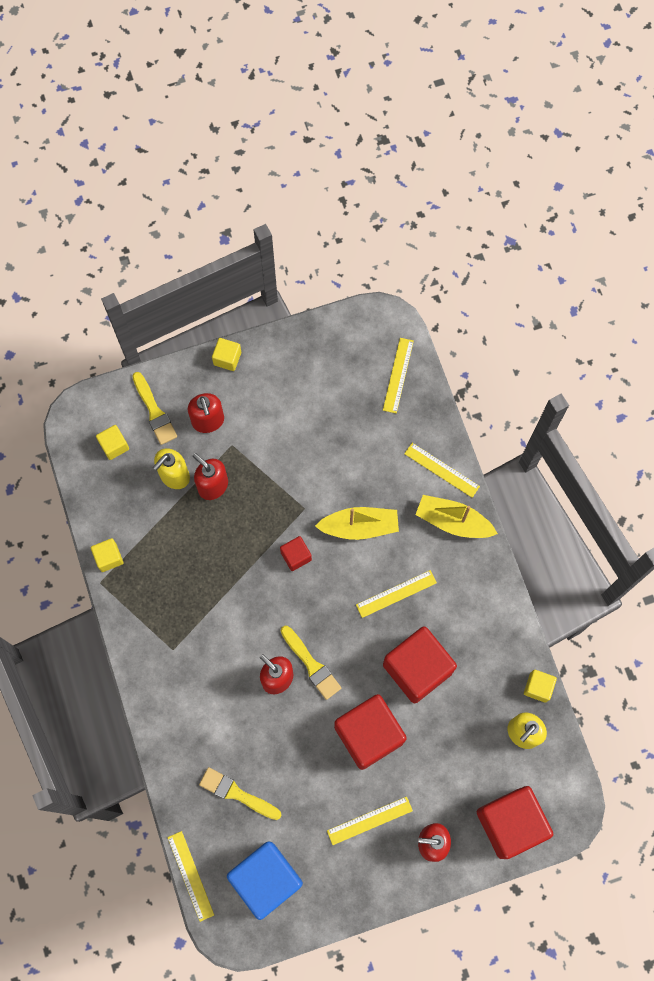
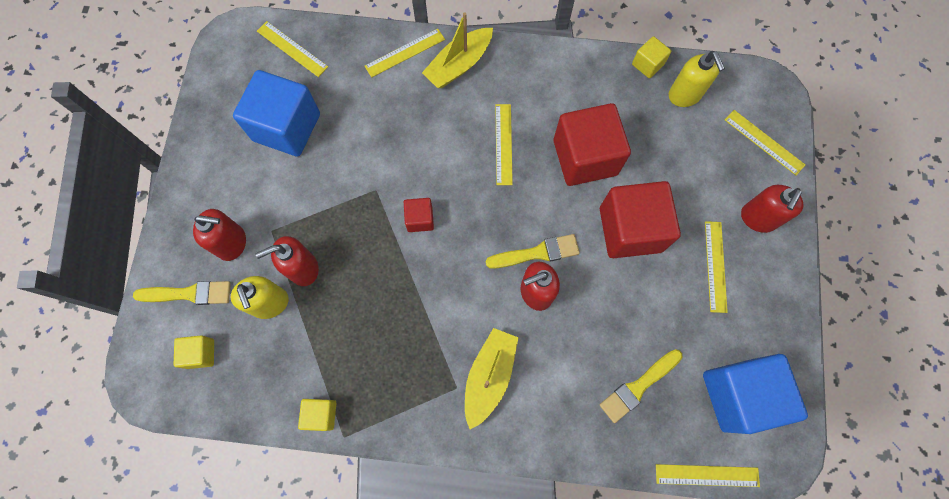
camera: 65 degrees left, 0 degrees up
yellow cube [212,338,241,371] -> none
yellow boat [315,507,399,540] -> yellow boat moved to [465,328,518,429]
red cube [477,786,553,859] -> yellow ruler [725,110,805,175]
none -> blue cube [233,70,320,157]

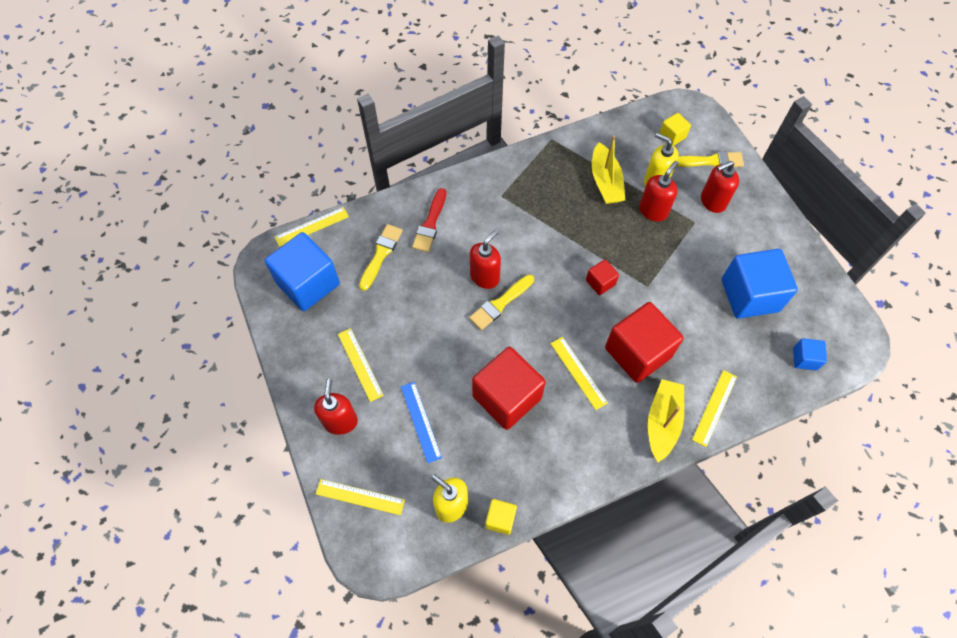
camera: 150 degrees right, 10 degrees down
yellow brush [133,281,231,305] -> yellow brush turned 150 degrees counterclockwise [677,151,744,167]
yellow ruler [257,21,328,77] -> blue cube [793,338,827,370]
yellow cube [298,399,336,431] -> none
yellow boat [465,328,518,429] -> yellow boat moved to [592,135,625,204]
red cube [600,181,681,258] -> red cube moved to [605,302,684,383]
none -> blue ruler [401,382,442,463]
none -> red brush [412,188,446,252]

